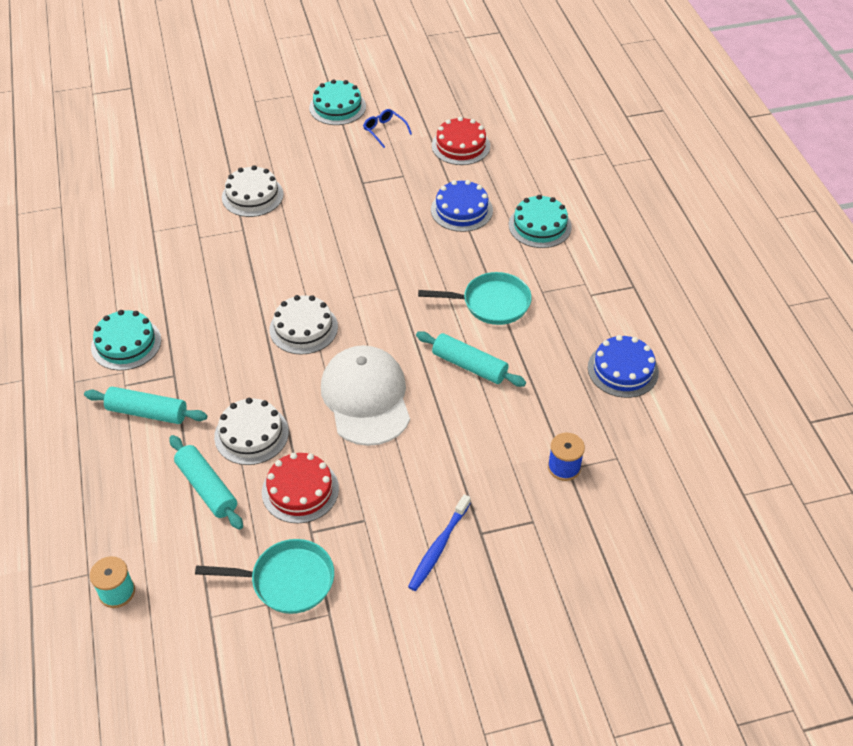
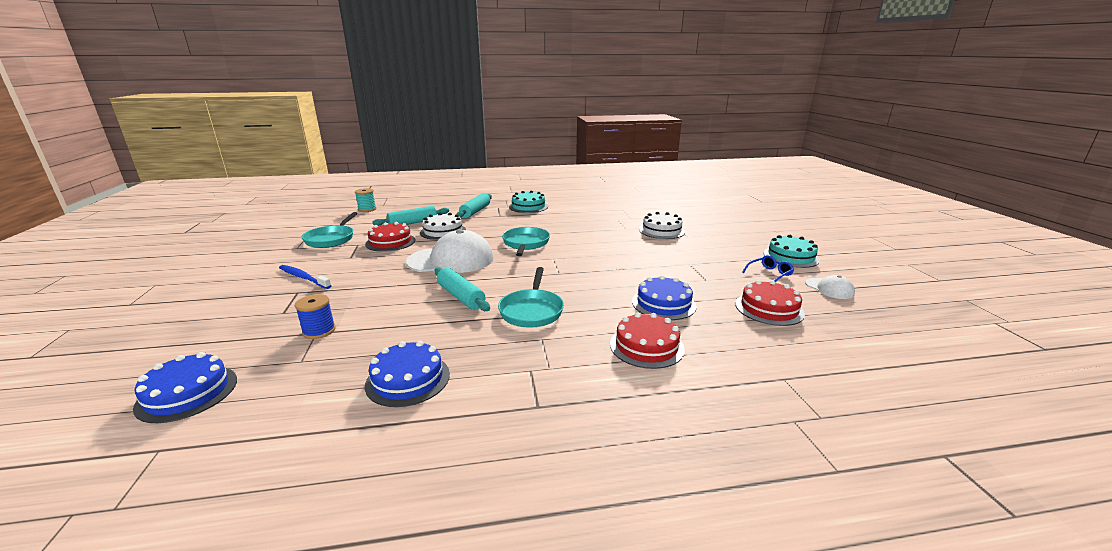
camera: 95 degrees right, 25 degrees down
white cake [269,295,338,355] -> turquoise pan [502,227,550,256]
turquoise rolling pin [416,331,526,387] -> turquoise rolling pin turned 75 degrees counterclockwise [434,268,490,311]
turquoise cake [509,195,572,248] -> red cake [610,312,685,369]
none -> blue cake [133,352,237,423]
none -> white cap [805,275,855,299]

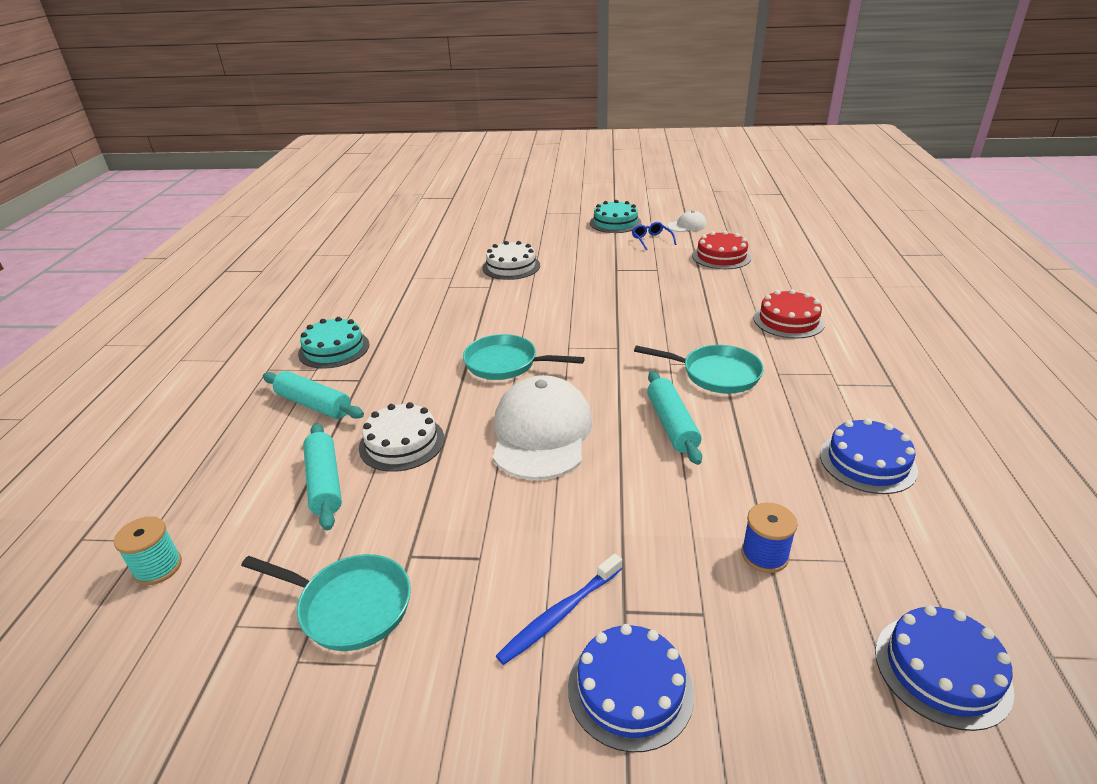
camera: 75 degrees left, 10 degrees up
red cake [365,222,415,252] -> none
turquoise rolling pin [434,268,490,311] -> turquoise rolling pin turned 75 degrees counterclockwise [647,371,702,465]
blue cake [632,275,697,320] -> blue cake moved to [568,624,694,752]

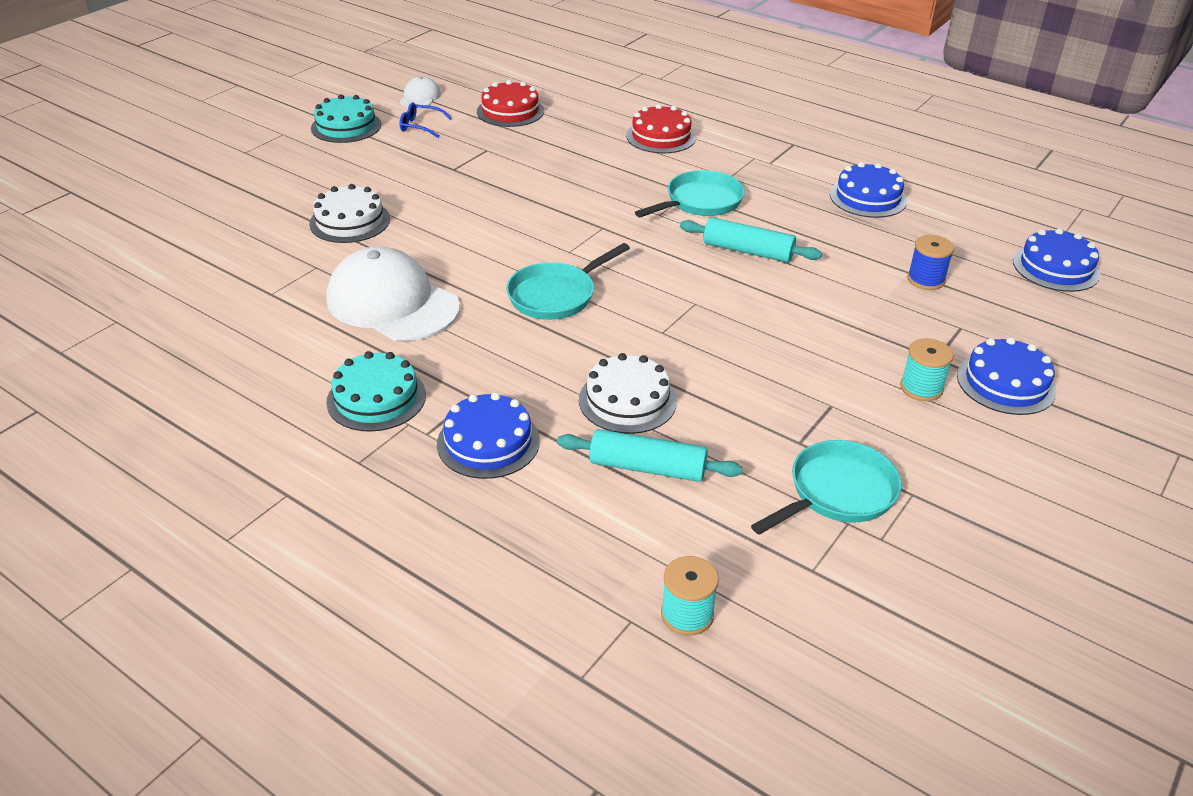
camera: 60 degrees left, 5 degrees up
turquoise rolling pin [263,371,364,419] -> blue cake [437,392,540,479]
white cap [493,375,593,480] -> white cap moved to [326,246,460,341]
blue toothbrush [496,554,622,665] -> turquoise spool [900,338,954,401]

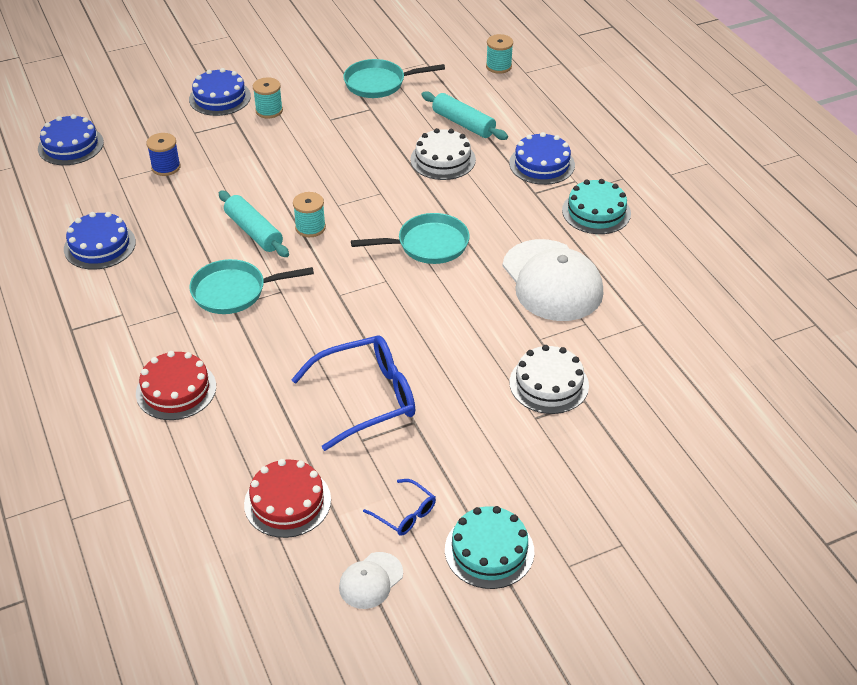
camera: 150 degrees left, 5 degrees up
none -> blue glasses [291,336,415,451]
none -> turquoise spool [293,192,326,237]

